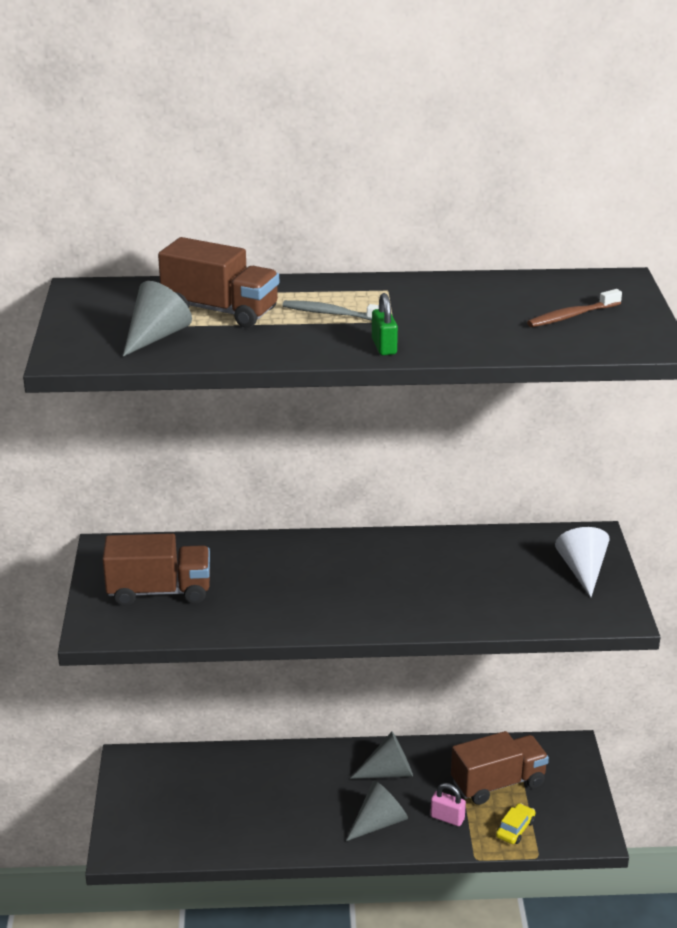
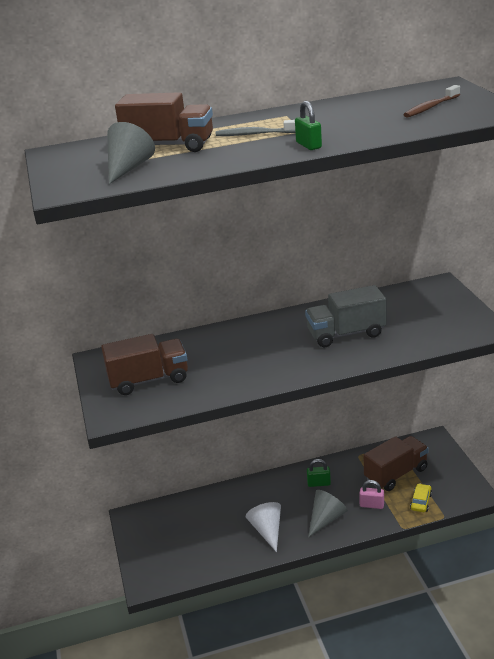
camera: 10 degrees left, 0 degrees up
grey cone [350,731,413,779] -> green padlock [307,459,331,487]
white cone [555,527,610,597] -> white cone moved to [246,502,281,552]
none -> grey truck [305,285,386,347]

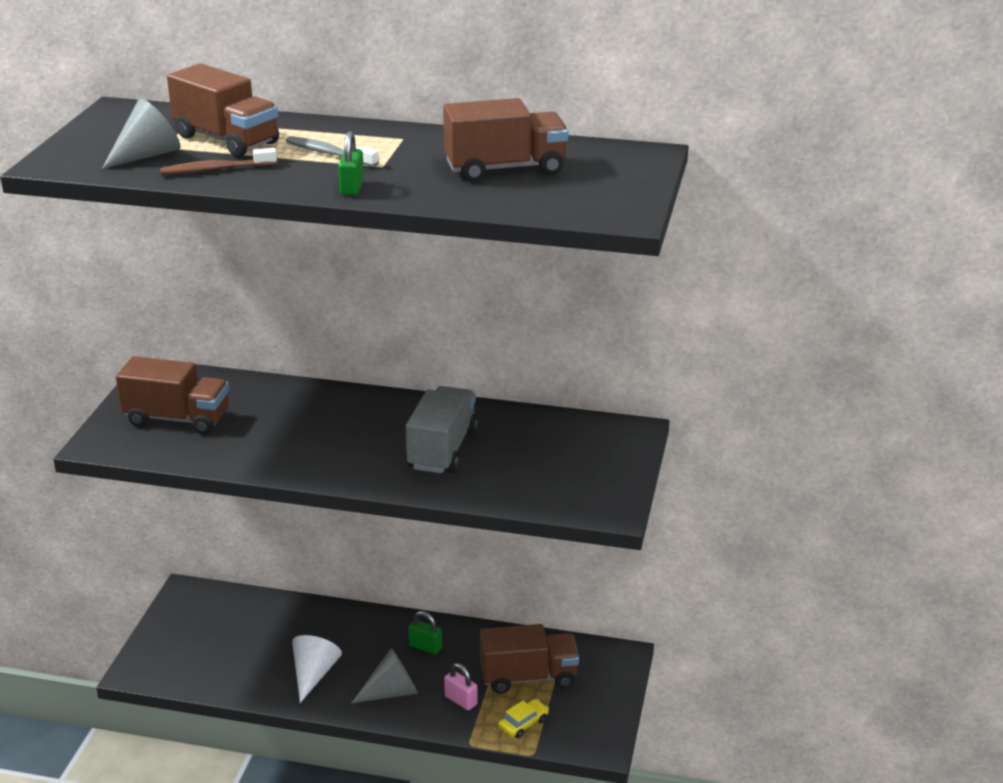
camera: 25 degrees right, 0 degrees up
grey truck [305,285,386,347] -> grey truck turned 90 degrees clockwise [406,386,478,473]
brown toothbrush [403,85,460,118] -> brown toothbrush moved to [160,148,277,175]
none -> brown truck [443,98,568,182]

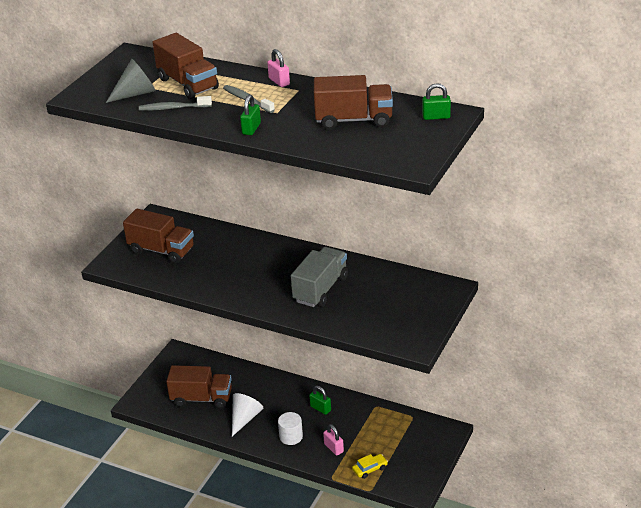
camera: 15 degrees right, 5 degrees up
brown toothbrush [160,148,277,175] -> grey toothbrush [139,96,212,111]
grey cone [351,648,418,704] -> white cylinder [278,412,303,445]
brown truck [480,624,579,694] -> brown truck moved to [166,365,232,409]
none -> pink padlock [267,49,290,87]
none -> green padlock [422,83,451,120]

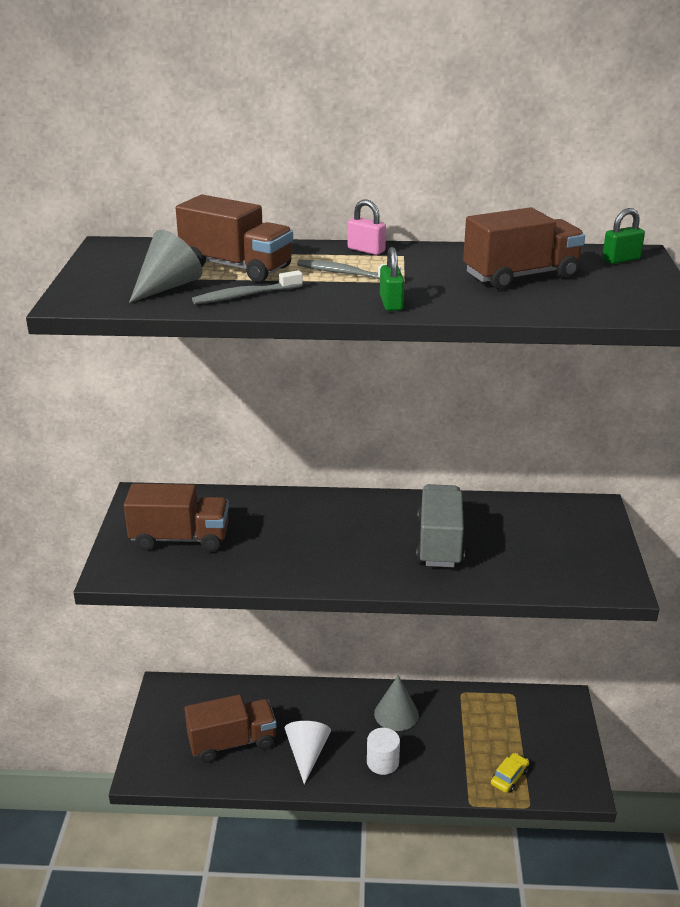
camera: 25 degrees left, 5 degrees down
green padlock [309,386,331,415] -> grey cone [374,675,419,731]
pink padlock [323,424,344,456] -> none

